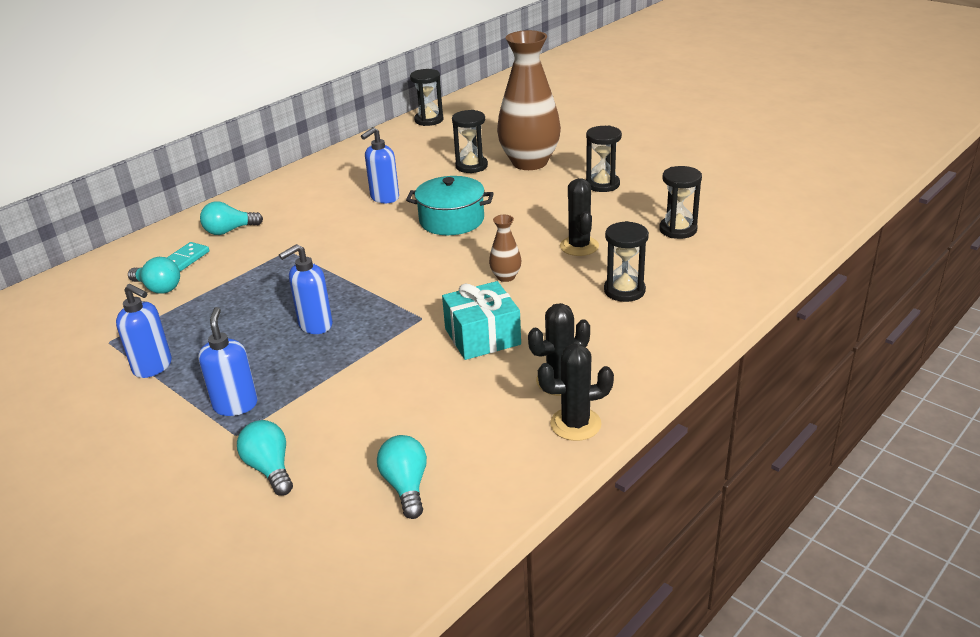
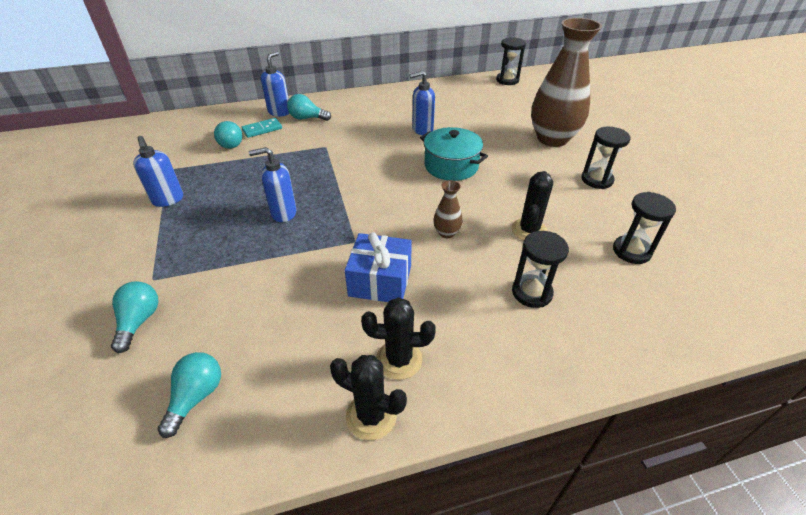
camera: 30 degrees right, 10 degrees up
blue soap dispenser [198,307,258,416] -> blue soap dispenser moved to [261,52,290,117]
turquoise gift [442,281,521,360] -> blue gift [345,232,412,302]
black hourglass [452,110,488,173] -> none

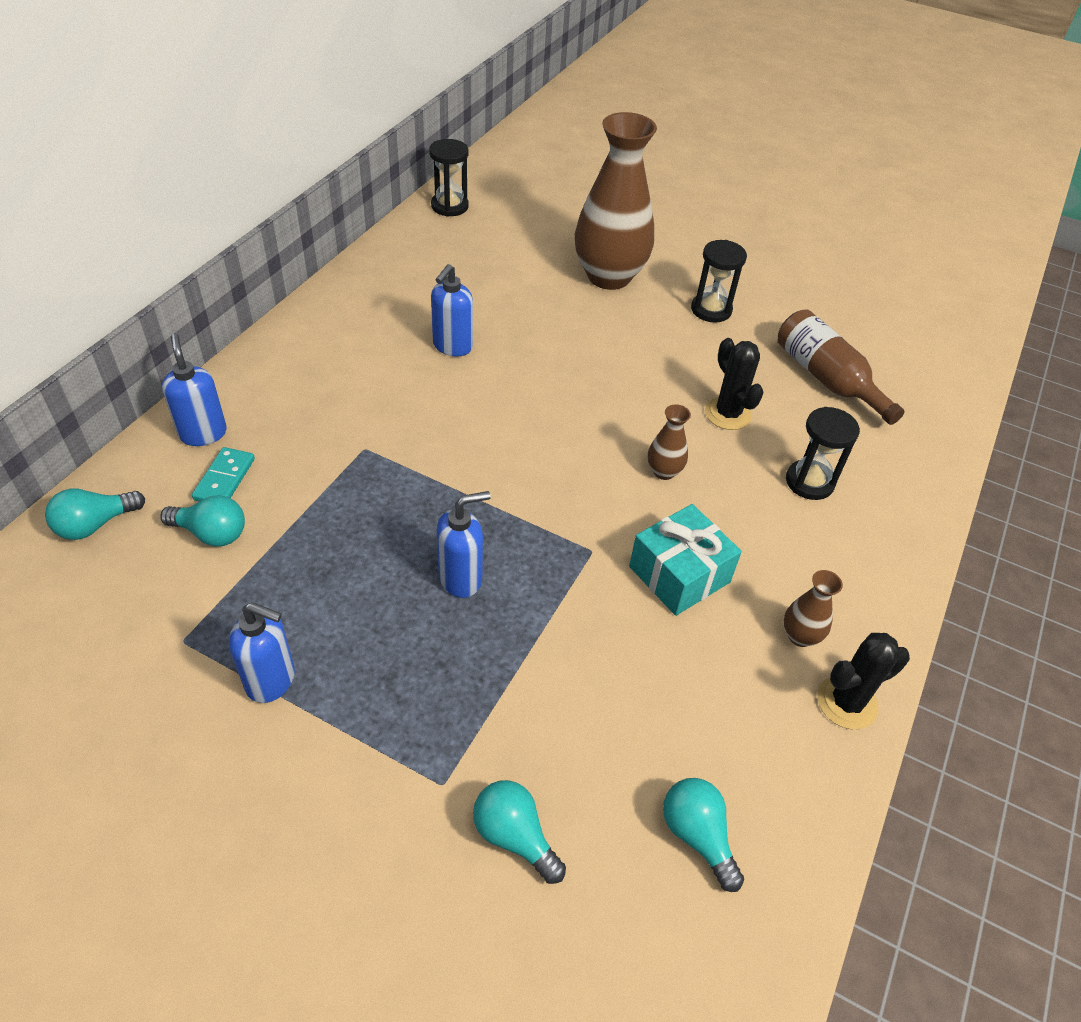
camera: 50 degrees left, 5 degrees up
blue soap dispenser [249,147,297,222] -> blue soap dispenser turned 150 degrees counterclockwise [437,491,491,598]
turquoise light bulb [287,94,331,121] -> turquoise light bulb moved to [45,489,145,540]
blue gift [345,232,412,302] -> turquoise gift [629,504,742,616]
black cactus [361,297,436,380] -> brown vase [784,570,843,647]
turquoise pot [420,127,488,181] -> none
black hourglass [613,192,676,264] -> brown bottle [777,309,905,425]

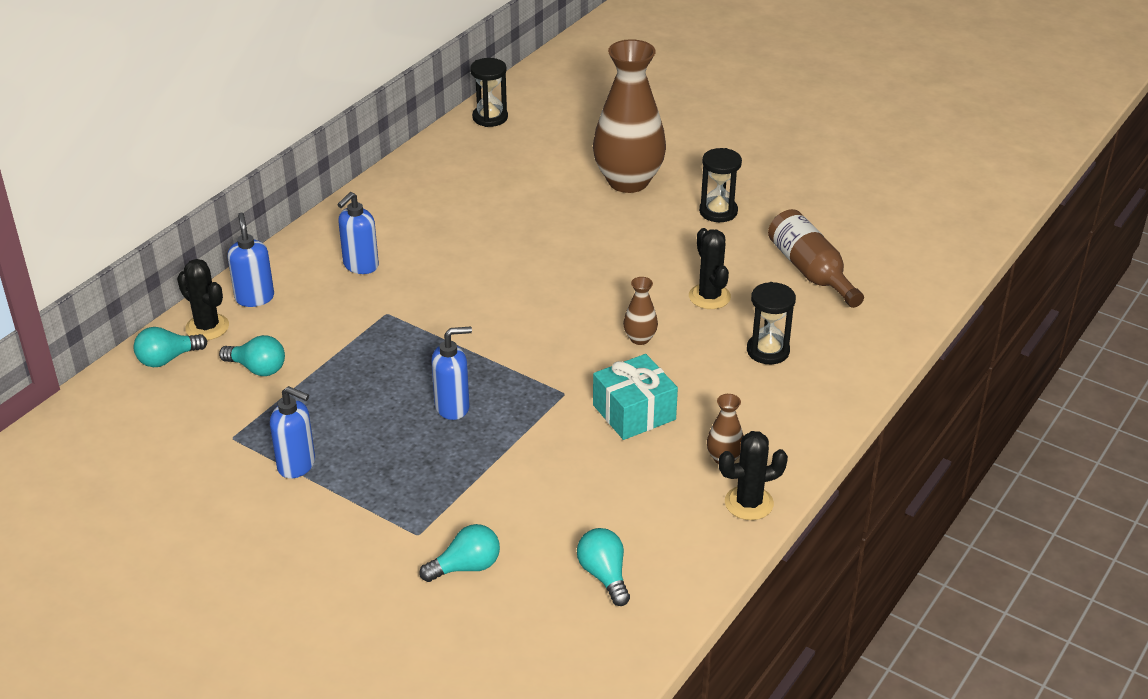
camera: 10 degrees right, 10 degrees down
turquoise domino [192,447,255,502] -> none
blue soap dispenser [431,264,473,356] -> blue soap dispenser moved to [337,192,379,274]
turquoise light bulb [473,780,566,884] -> turquoise light bulb turned 105 degrees clockwise [419,524,500,582]
none -> black cactus [177,259,229,340]

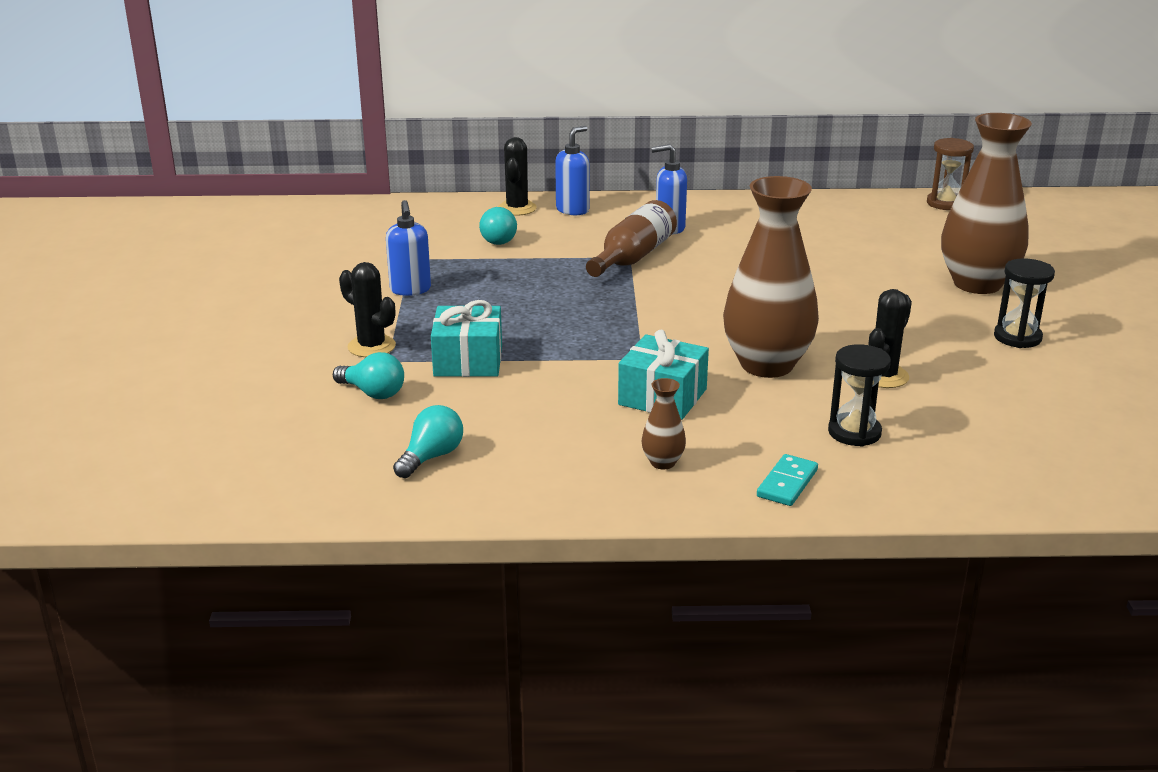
camera: 55 degrees right, 10 degrees down
turquoise light bulb [134,327,207,367] -> none
blue soap dispenser [431,327,472,420] -> none
black hourglass [470,58,508,127] -> brown hourglass [927,138,974,210]
brown vase [623,277,658,345] -> brown vase [723,176,819,378], size x2.39
black cactus [719,431,788,520] -> black cactus moved to [339,262,396,357]
brown bottle [768,209,864,308] -> brown bottle moved to [586,200,677,277]
none -> turquoise gift [431,300,502,377]
none -> turquoise domino [757,454,818,506]

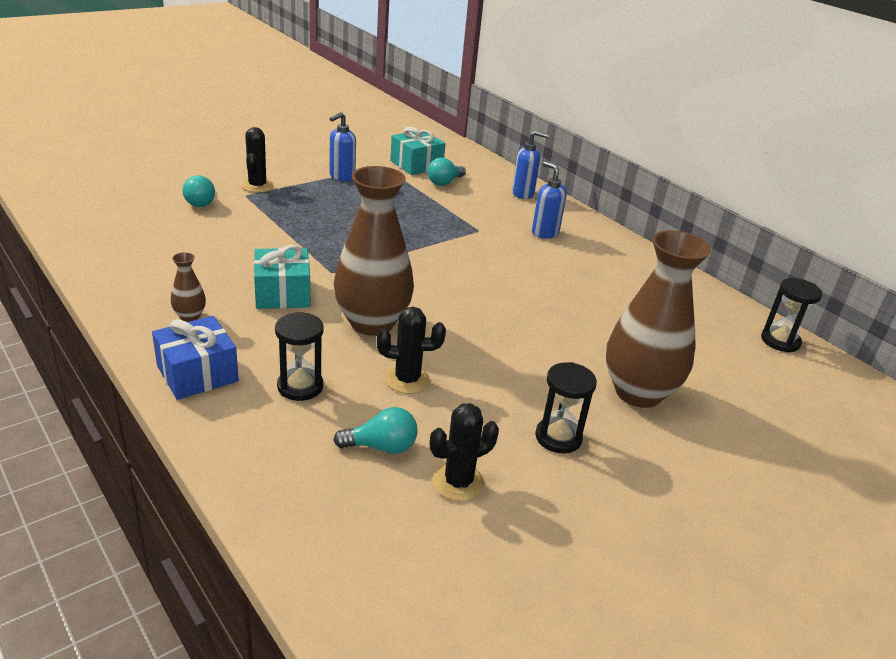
camera: 50 degrees right, 5 degrees up
turquoise light bulb [393,405,463,478] -> turquoise light bulb moved to [333,407,418,454]
turquoise gift [431,300,502,377] -> turquoise gift moved to [390,127,446,175]
black cactus [498,137,537,216] -> black cactus moved to [430,403,499,501]
brown bottle [586,200,677,277] -> none
turquoise domino [757,454,818,506] -> blue gift [152,316,239,400]
brown hourglass [927,138,974,210] -> black hourglass [761,278,822,353]

